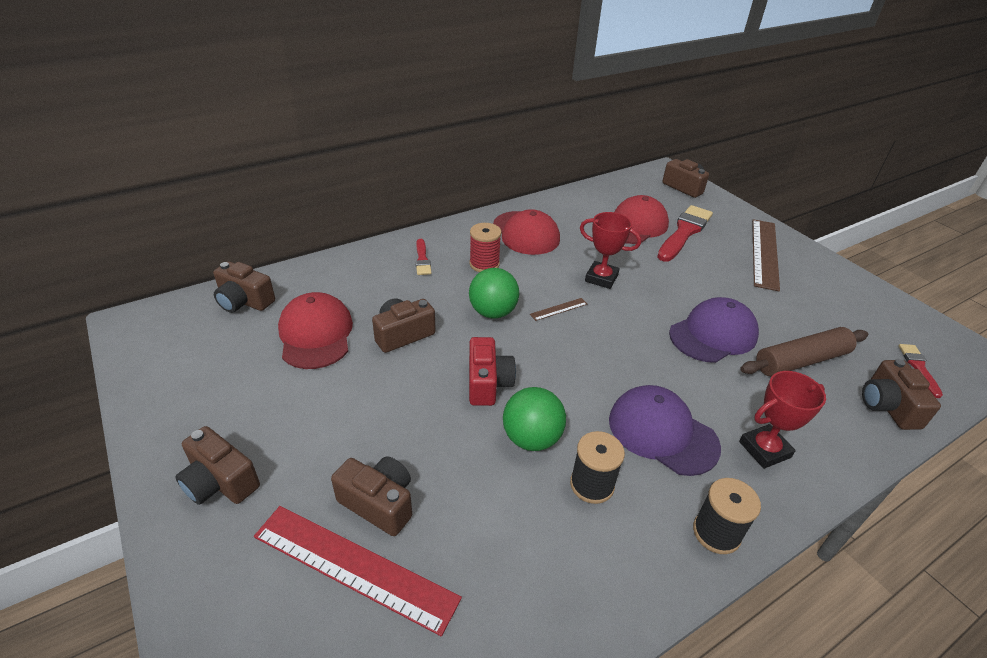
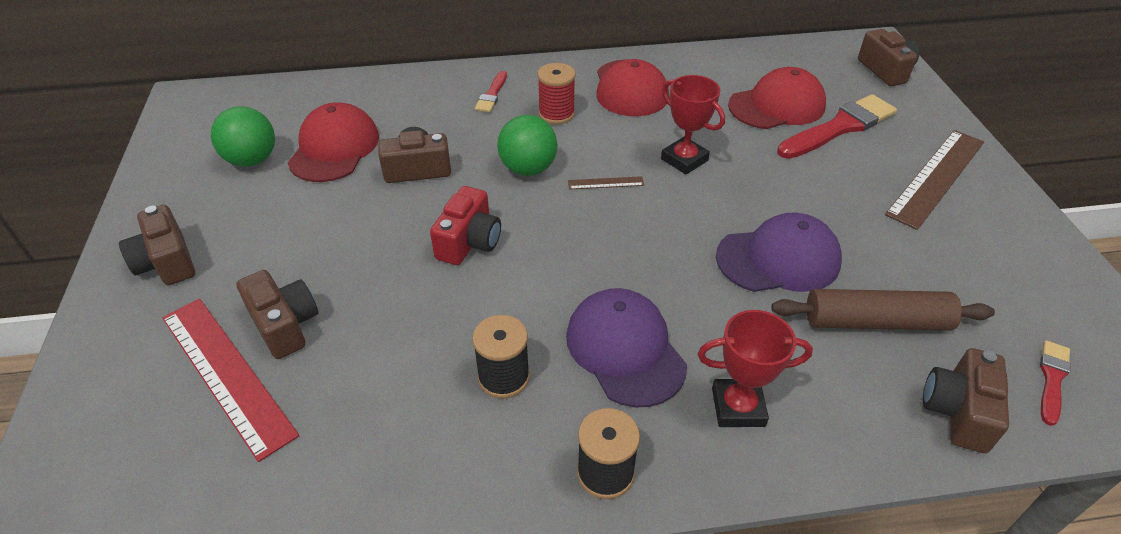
camera: 25 degrees right, 5 degrees up
brown camera [213,261,275,313] -> none
green ball [503,387,566,451] -> green ball moved to [211,106,275,167]

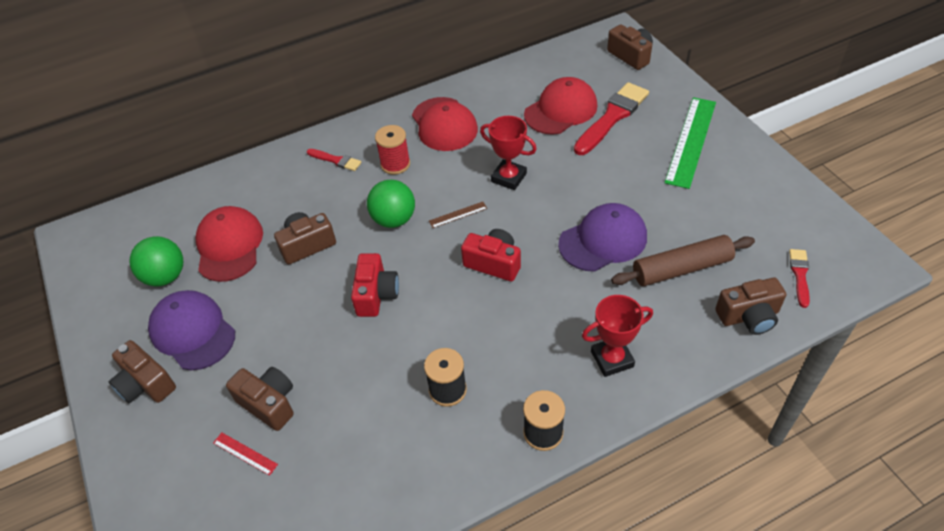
camera: 15 degrees left, 5 degrees up
red ruler [162,298,299,462] -> red ruler [213,432,278,476], size x0.42
red brush [475,71,507,113] -> red brush turned 60 degrees counterclockwise [307,149,362,171]
purple cap [566,288,687,408] -> purple cap moved to [148,290,235,370]
brown ruler [885,130,984,230] -> green ruler [664,97,716,189]
brown camera [923,348,1009,453] -> brown camera turned 105 degrees counterclockwise [715,278,786,335]
none -> red camera [461,229,521,281]

